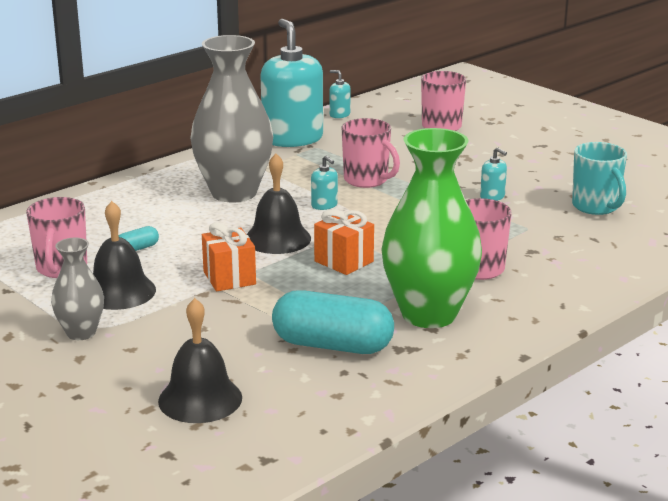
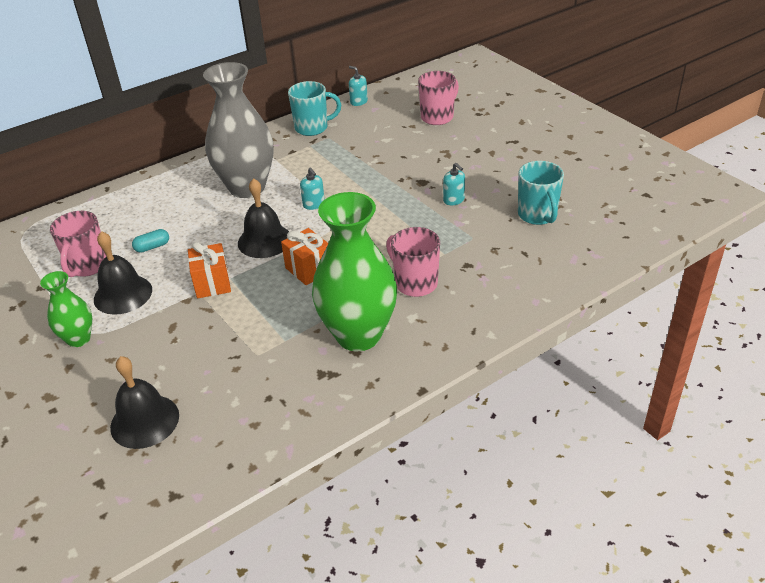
camera: 10 degrees right, 15 degrees up
grey vase [51,238,104,340] -> green vase [40,271,92,347]
turquoise soap dispenser [261,19,323,147] -> turquoise mug [288,81,341,136]
turquoise capsule [272,290,394,354] -> none
pink mug [341,118,400,188] -> none

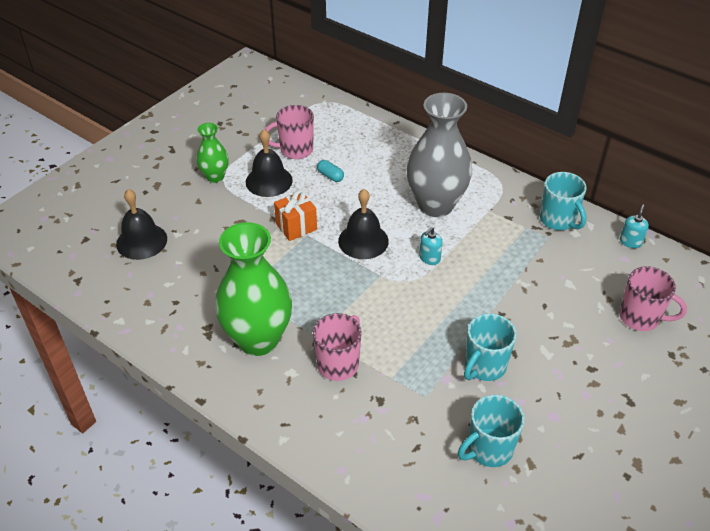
camera: 70 degrees right, 5 degrees up
orange gift [281,228,328,285] -> none
turquoise soap dispenser [443,163,465,205] -> turquoise mug [464,313,516,381]

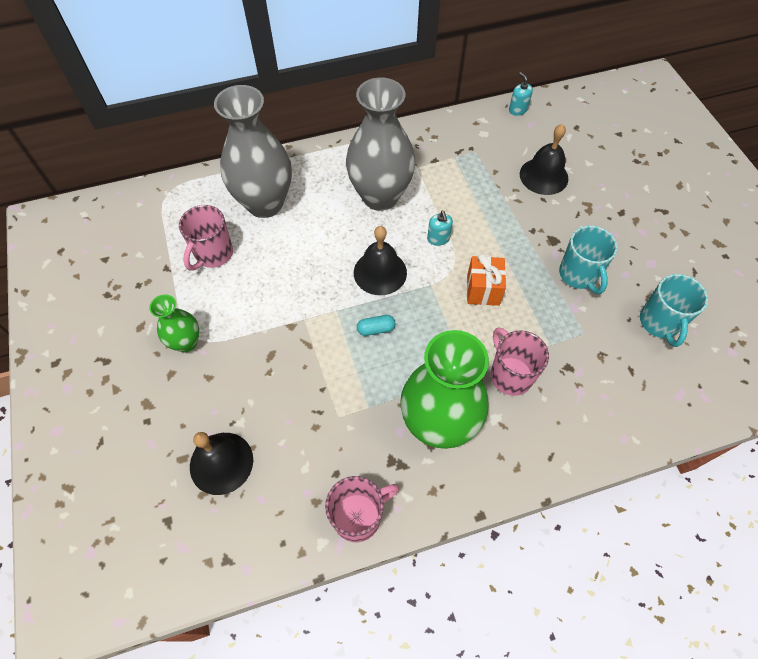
camera: 55 degrees left, 15 degrees up
black bell [246,129,293,197] -> black bell moved to [520,124,568,195]
orange gift [274,190,317,241] -> orange gift moved to [467,254,506,306]
turquoise capsule [317,160,344,182] -> turquoise capsule moved to [357,315,395,336]
turquoise mug [540,172,587,230] -> none
pink mug [619,266,687,331] -> pink mug moved to [325,476,399,542]
none -> grey vase [214,85,292,218]

